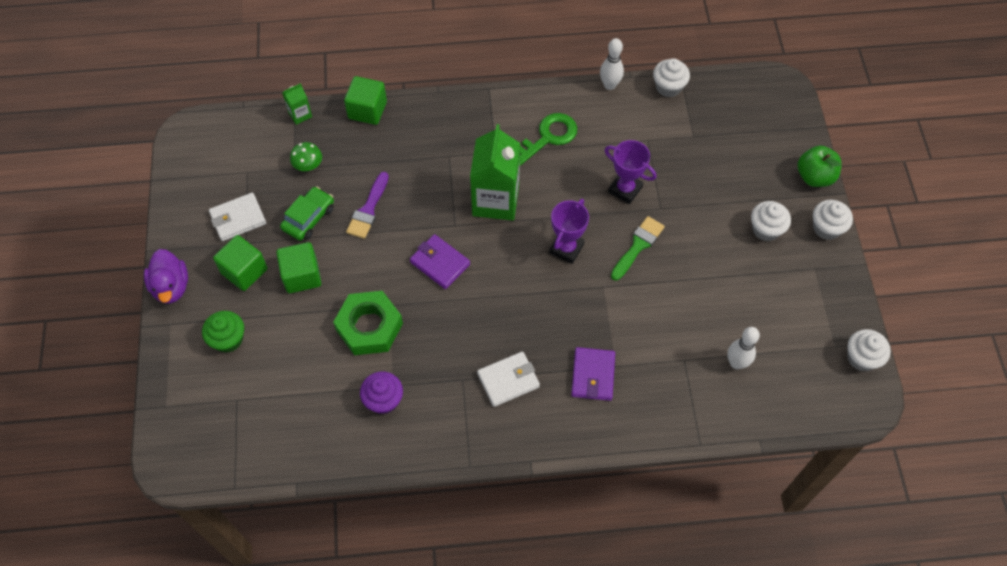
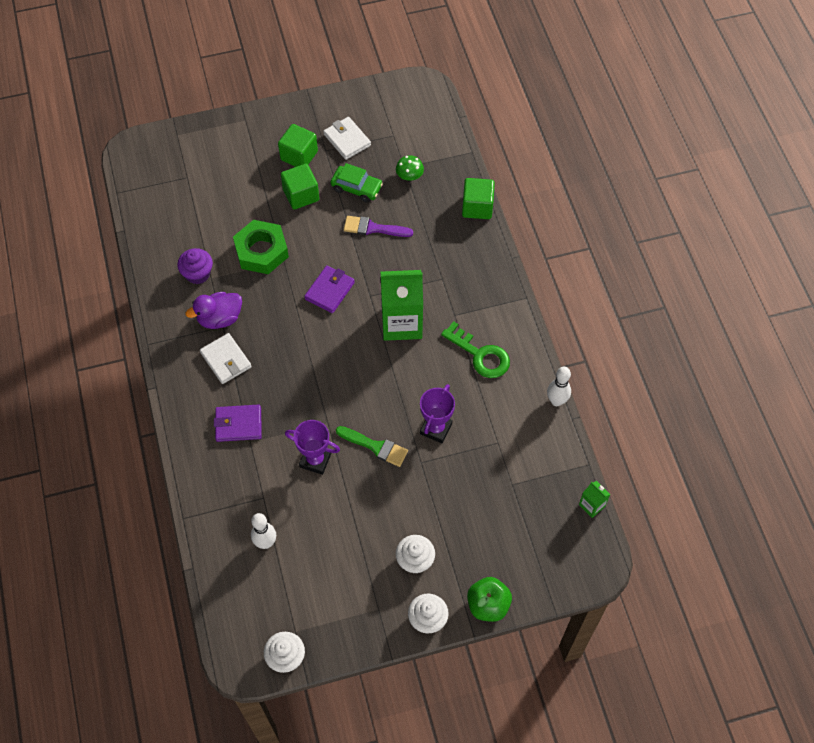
camera: 80 degrees right, 0 degrees up
purple duck [144,249,188,304] -> purple duck moved to [186,292,242,329]
green cupcake [202,311,244,353] -> none
green carton [282,83,312,125] -> green carton moved to [579,481,610,518]
purple trophy [549,199,589,264] -> purple trophy moved to [285,420,340,475]
white cupcake [653,58,690,98] -> none

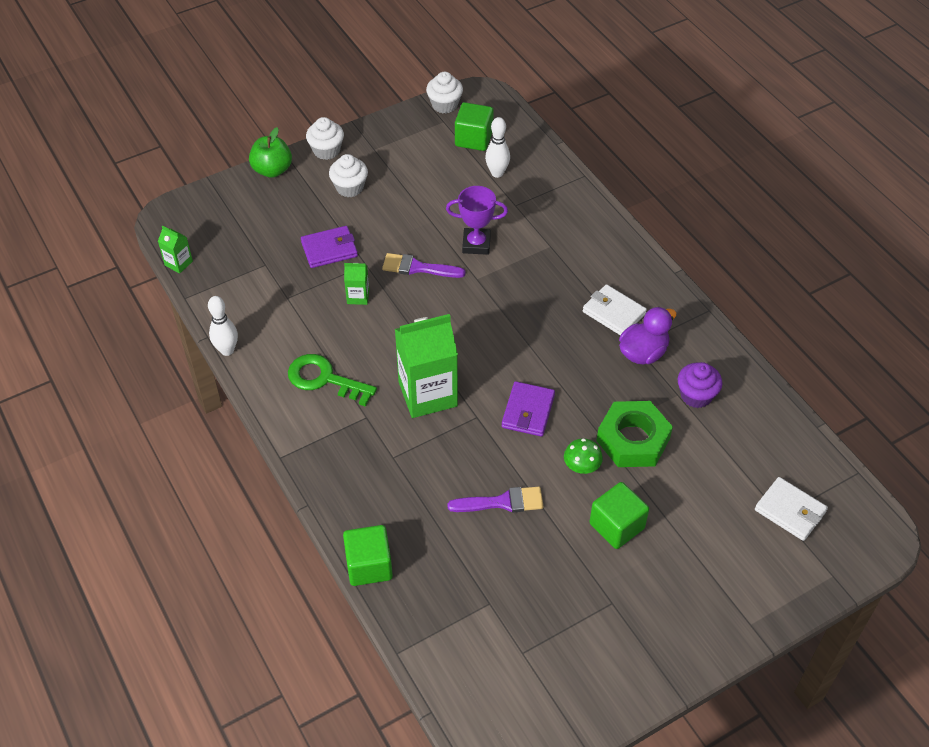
camera: 165 degrees right, 10 degrees down
purple wallet [214,405,262,442] -> purple wallet moved to [301,226,358,268]
green cube [278,124,318,167] -> green cube moved to [455,102,494,151]
white wallet [323,117,371,160] -> white wallet moved to [755,477,828,541]
green car [331,163,383,203] -> none
green brush [336,426,408,467] -> purple brush [382,253,466,278]
green mushroom [396,155,424,181] -> green mushroom moved to [564,438,603,474]
purple trophy [420,384,455,443] -> green carton [344,263,369,305]

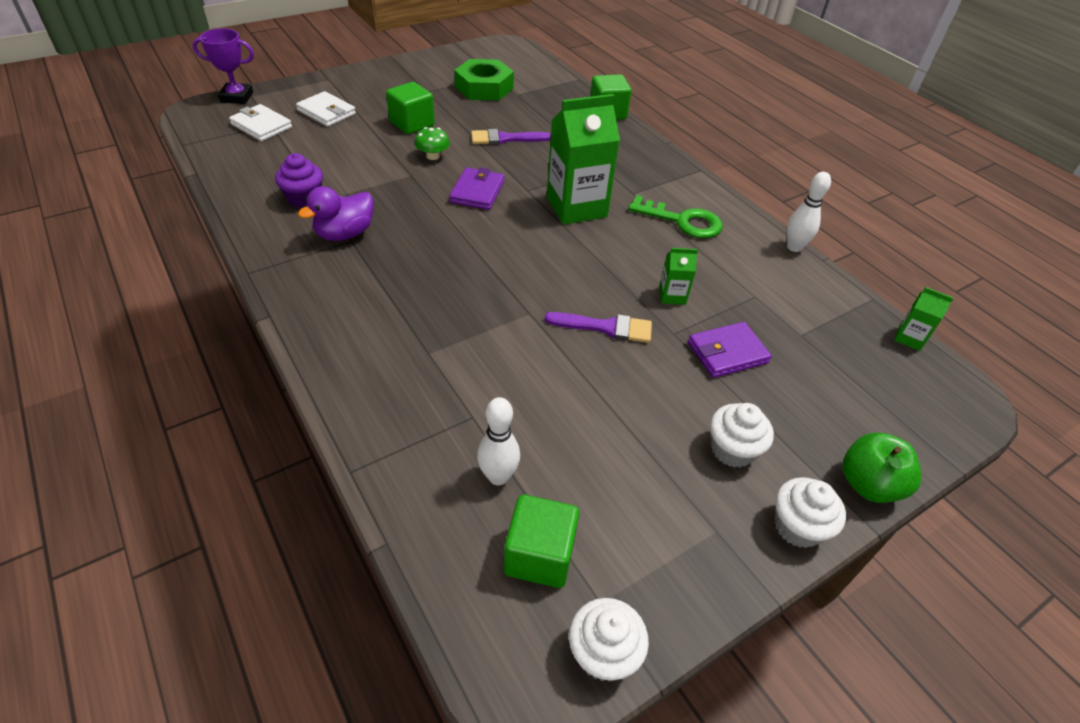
camera: 175 degrees right, 5 degrees down
purple trophy [446,186,508,255] -> purple trophy moved to [193,28,254,104]
white wallet [583,284,647,335] -> white wallet moved to [296,91,356,127]
green nut [597,401,673,467] -> green nut moved to [454,59,514,101]

